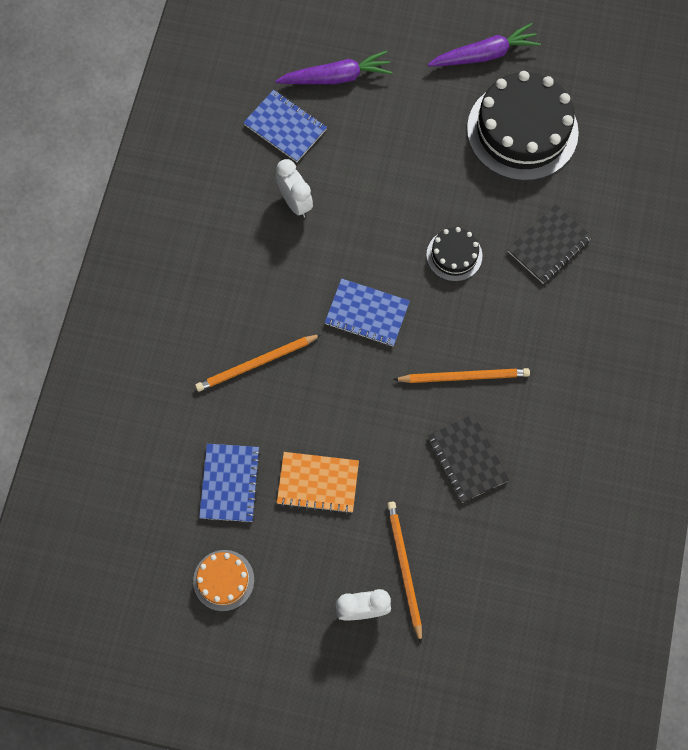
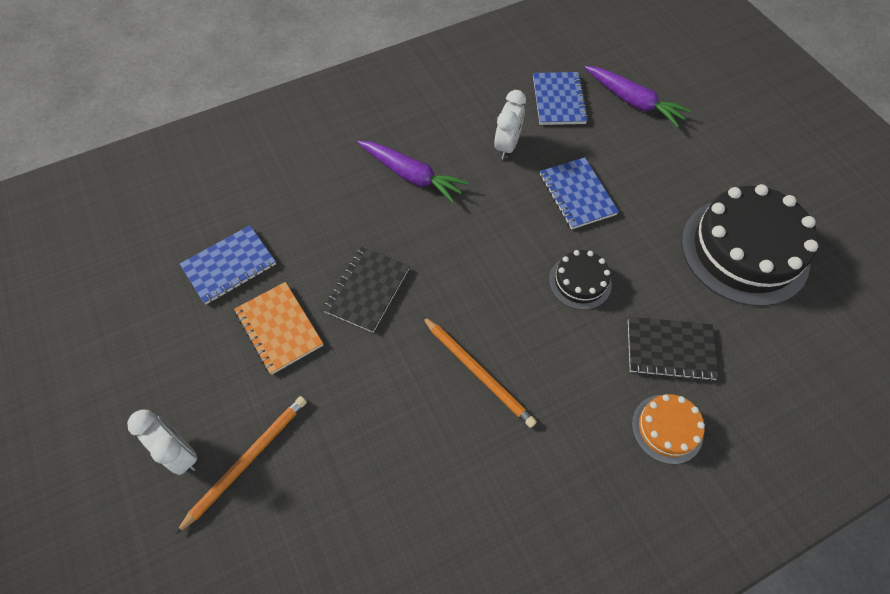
camera: 50 degrees right, 10 degrees down
orange cake [193,550,254,611] -> orange cake moved to [632,394,705,464]
orange pencil [195,334,321,392] -> none
blue notebook [325,278,410,346] -> blue notebook moved to [540,157,619,229]
purple carrot [427,23,541,66] -> purple carrot moved to [358,141,469,203]
black notebook [428,414,509,503] -> black notebook moved to [323,247,410,333]

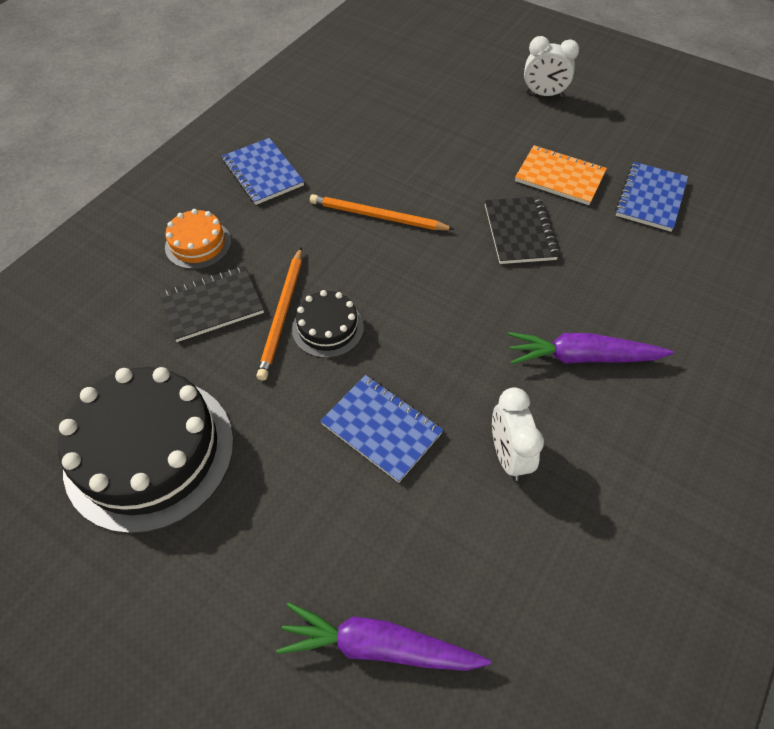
camera: 150 degrees right, 5 degrees down
orange pencil [176,396,307,534] -> orange pencil moved to [256,248,302,381]
blue notebook [533,72,588,125] -> blue notebook moved to [222,138,304,205]

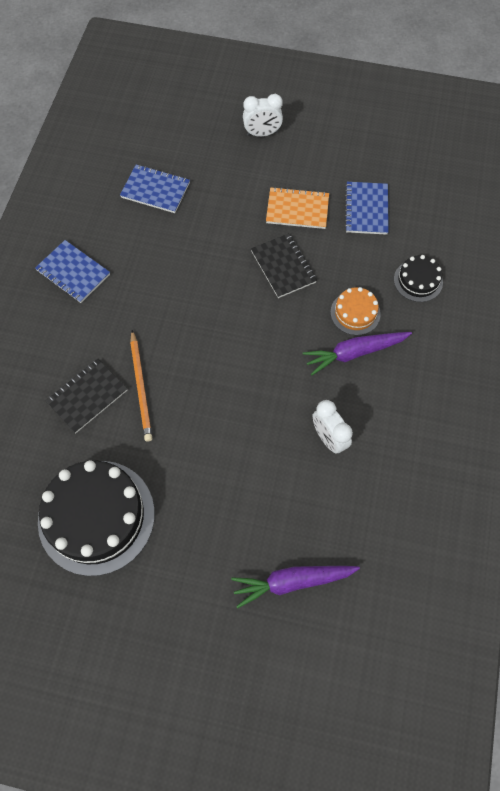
camera: 20 degrees left, 10 degrees up
orange cake [165,209,231,269] -> orange cake moved to [330,287,381,335]
black cake [292,290,364,358] -> black cake moved to [394,255,443,302]
orange pencil [310,194,455,230] -> none
blue notebook [320,375,443,483] -> blue notebook moved to [120,164,190,213]

